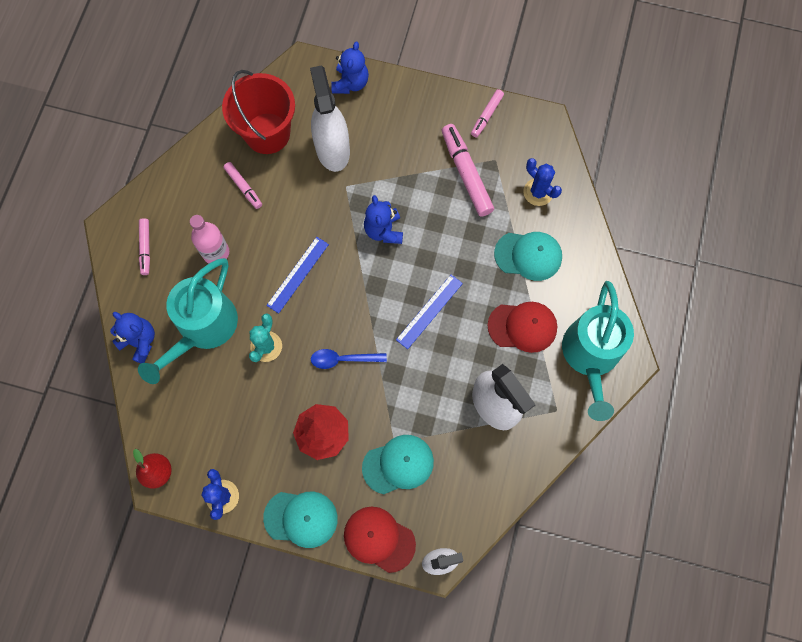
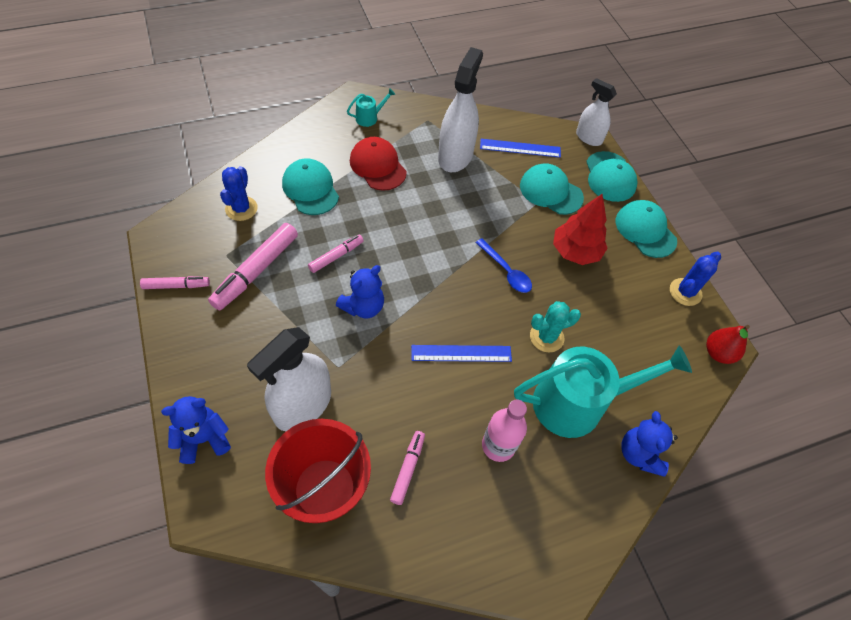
camera: 130 degrees left, 15 degrees down
pink marker [139,218,150,275] -> pink marker moved to [308,234,364,273]
red cap [344,507,416,573] -> turquoise cap [586,151,638,202]
blue ruler [396,275,463,349] -> blue ruler moved to [480,139,561,158]
turquoise watering can [562,281,634,421] -> turquoise watering can [347,88,395,127], size x0.41

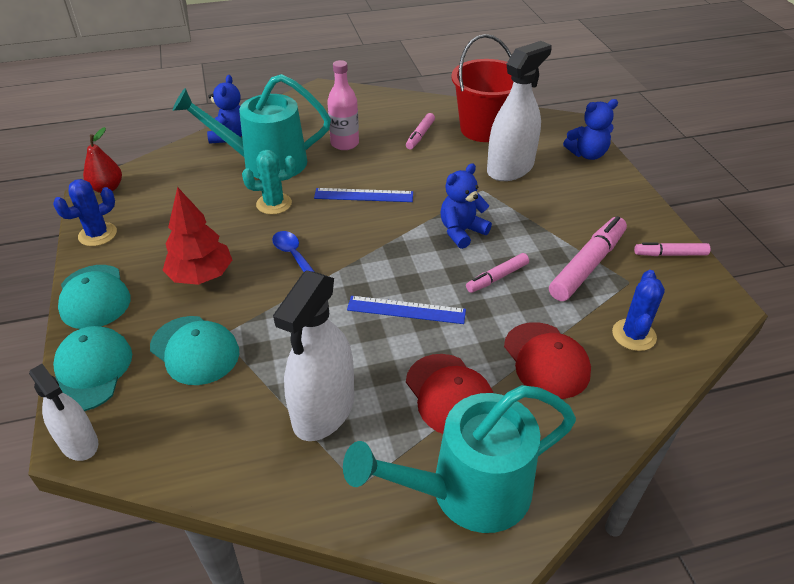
camera: 170 degrees left, 15 degrees down
turquoise cap [282,158,339,215] -> red cap [504,322,591,399]
turquoise watering can [347,88,395,127] -> turquoise watering can [343,385,576,533], size x2.47
blue ruler [480,139,561,158] -> blue ruler moved to [347,296,466,324]

